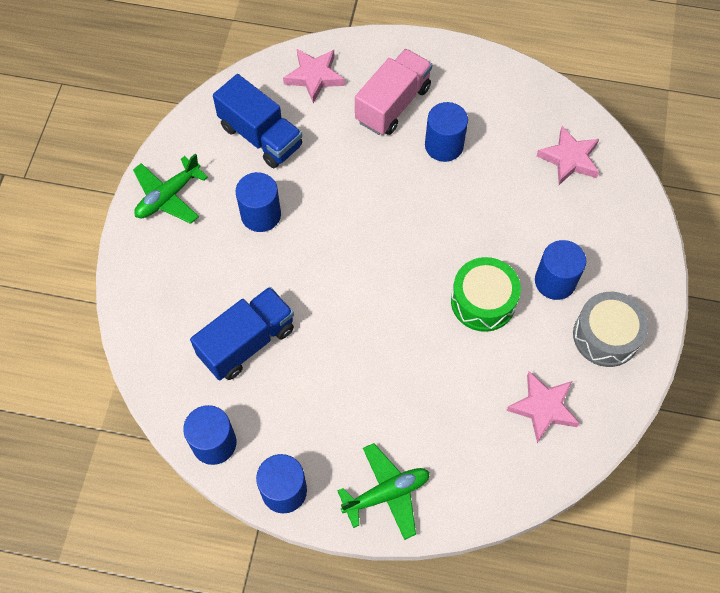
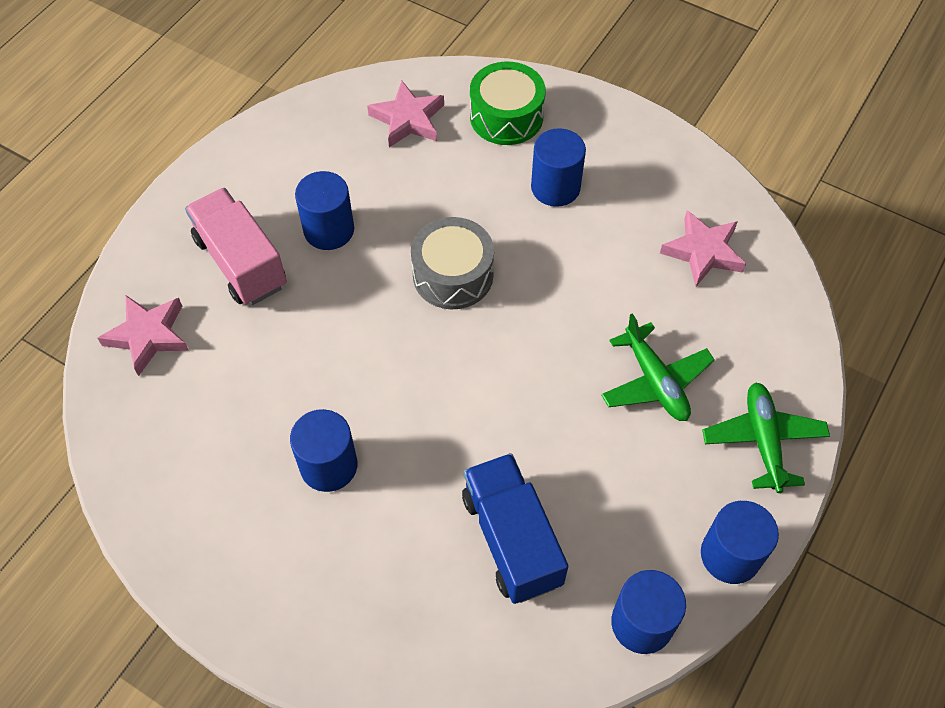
camera: 70 degrees left, 5 degrees down
green plane [133,153,208,224] -> green plane moved to [601,313,715,421]
blue truck [213,74,302,168] -> none
green drum [451,257,521,332] -> green drum moved to [470,62,545,145]
grey drum [573,292,649,367] -> grey drum moved to [411,217,494,309]

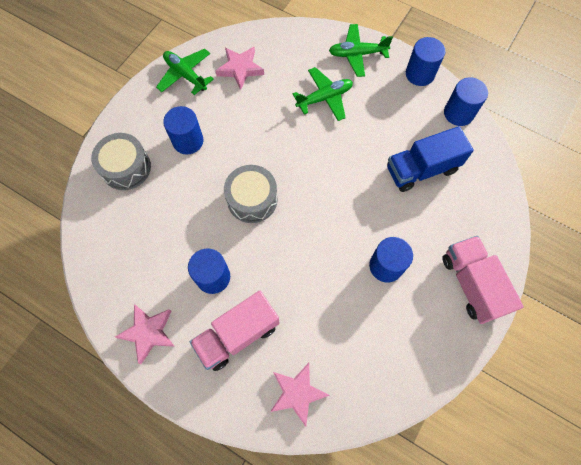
camera: 90 degrees left, 10 degrees up
pink star [367,81,444,148] -> pink star moved to [115,304,175,364]
green drum [470,62,545,145] -> grey drum [91,133,151,190]
none -> green plane [156,49,214,95]
none -> pink truck [442,236,524,324]

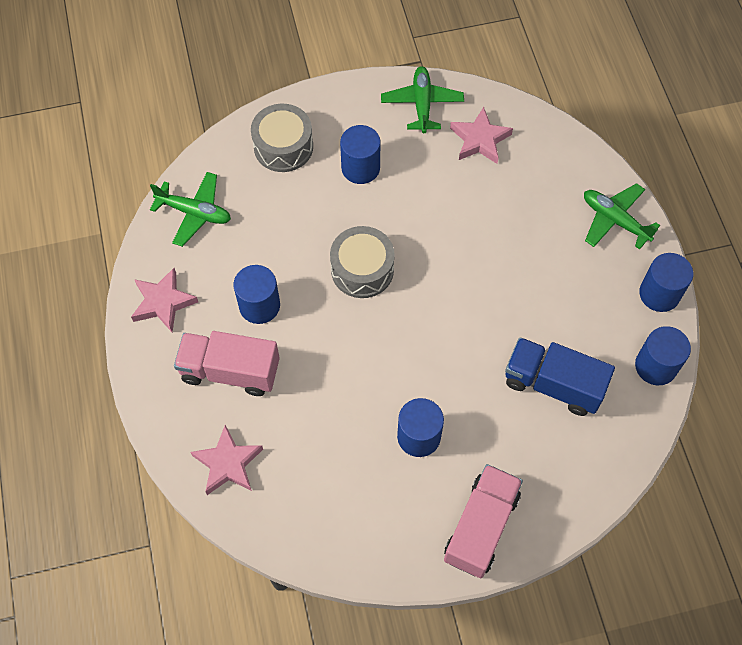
camera: 45 degrees right, 5 degrees down
green plane [293,67,353,121] -> green plane moved to [150,172,231,247]

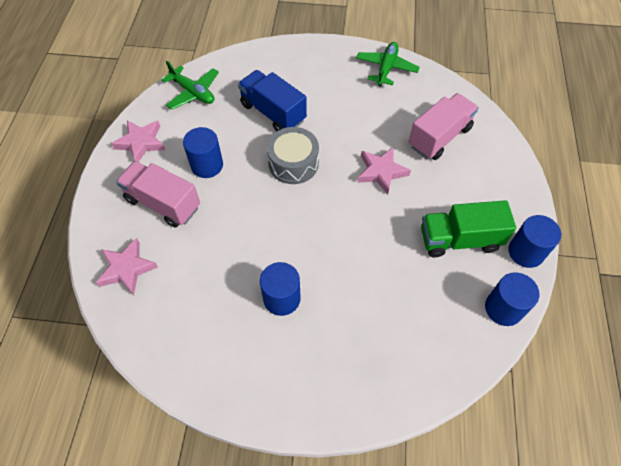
camera: 20 degrees right, 5 degrees down
grey drum [251,104,313,172] -> none
blue cylinder [340,125,381,184] -> none
pink truck [444,464,523,578] -> pink truck moved to [409,93,479,160]
pink star [450,107,513,164] -> pink star moved to [357,147,411,195]
blue truck [505,337,615,416] -> blue truck moved to [238,70,307,132]
green plane [584,183,660,249] -> none
none -> green truck [421,200,516,258]

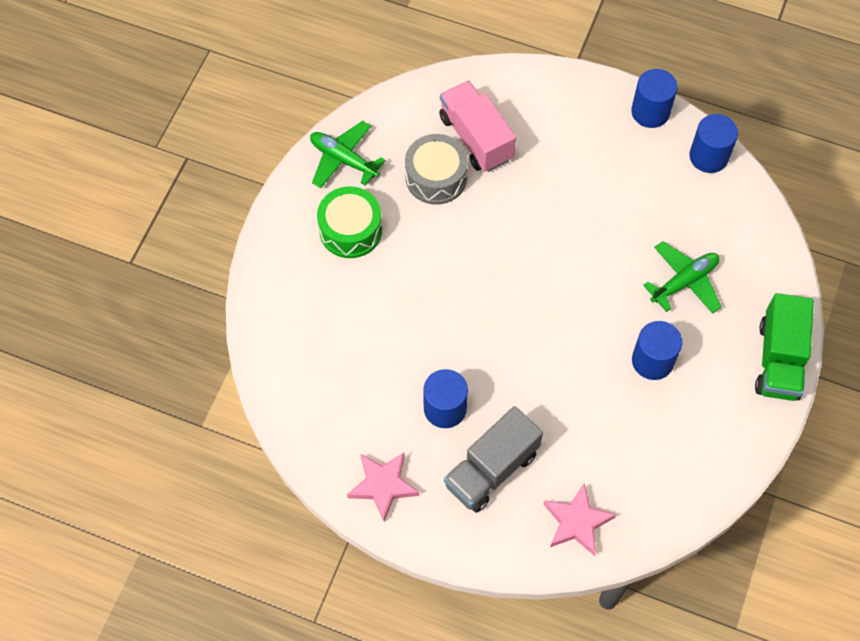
camera: 75 degrees left, 5 degrees up
pink truck [116,161,200,228] -> grey truck [444,406,543,513]
green plane [162,61,219,110] -> green plane moved to [643,241,721,314]
blue truck [238,70,307,132] -> none
grey drum [267,127,319,184] -> grey drum moved to [405,134,468,205]
pink star [357,147,411,195] -> none
green truck [421,200,516,258] -> green truck moved to [755,293,814,401]
none -> green drum [317,186,382,258]

